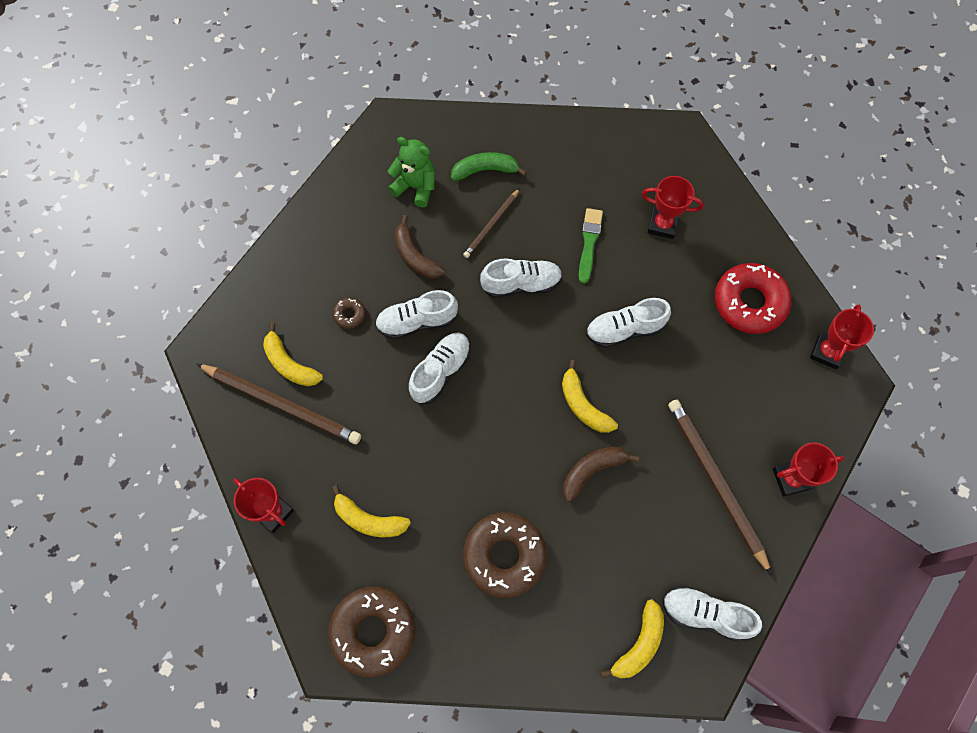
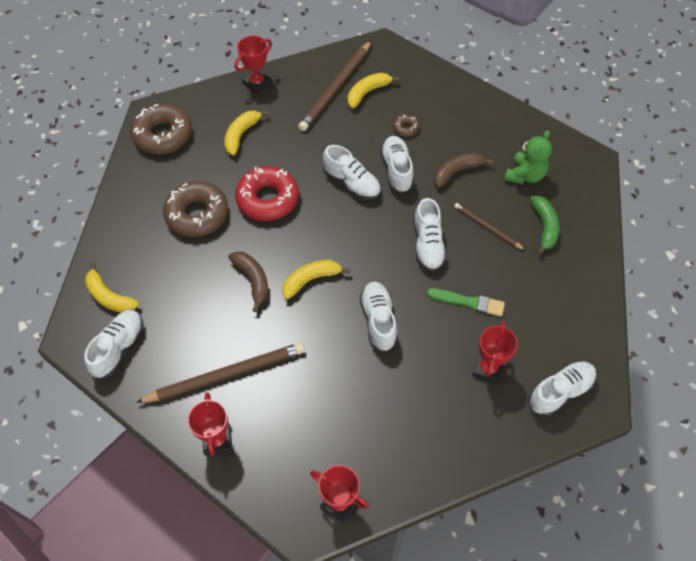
camera: 95 degrees right, 10 degrees down
red donut [715,263,791,334] -> red donut moved to [235,166,299,221]
none -> white shoe [528,362,596,417]

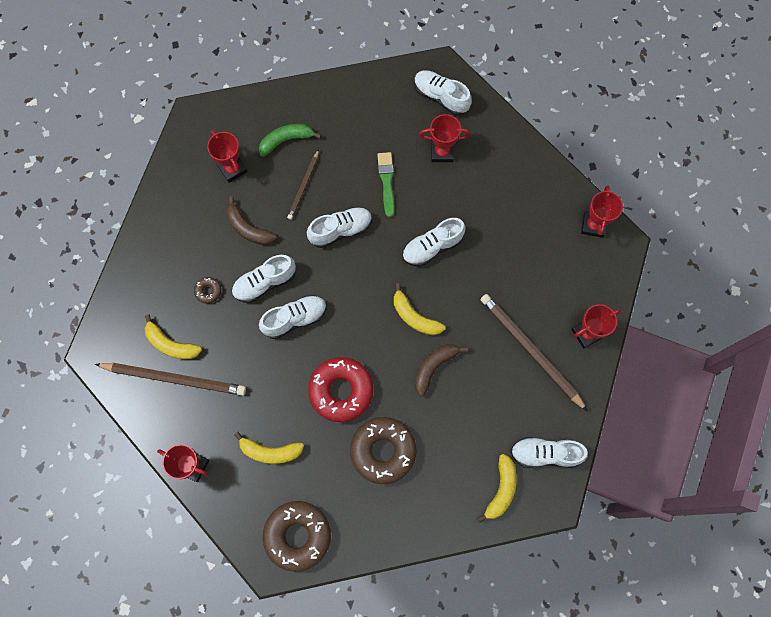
camera: 110 degrees left, 15 degrees up
white shoe [323,145,381,200] -> white shoe turned 45 degrees clockwise [259,295,327,339]
green teddy bear [505,130,552,184] -> red trophy [207,130,247,183]

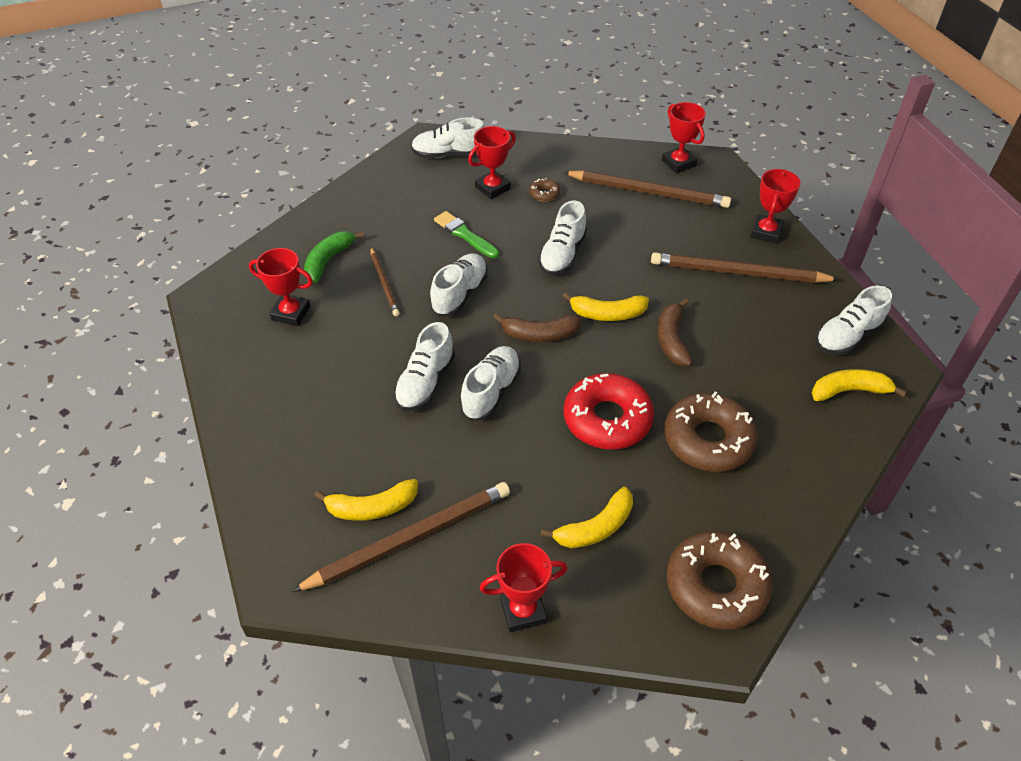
camera: 40 degrees left, 25 degrees down
brown donut [194,277,221,303] -> brown donut moved to [529,178,560,202]
brown banana [226,196,277,245] -> brown banana moved to [493,313,581,342]
yellow banana [477,454,517,523] -> yellow banana turned 75 degrees counterclockwise [812,369,907,401]
none -> brown pencil [563,171,731,208]

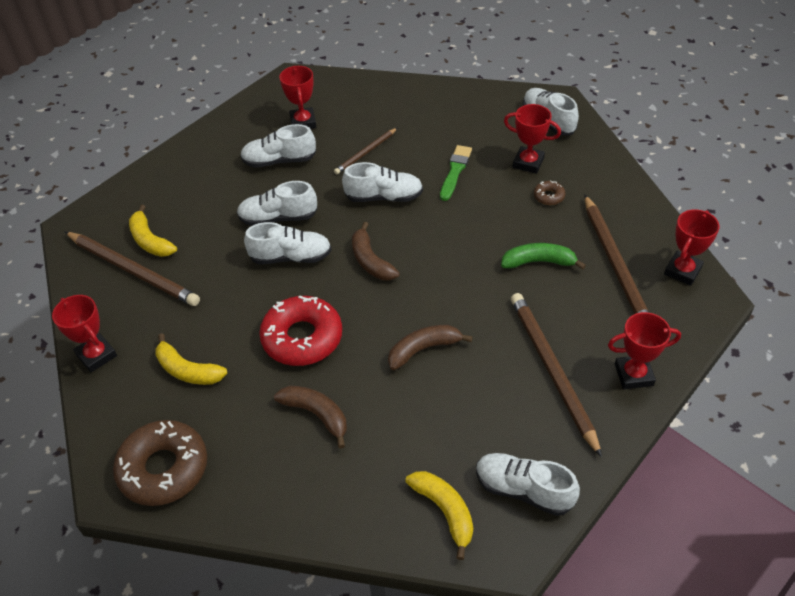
camera: 65 degrees right, 0 degrees up
green banana [304,231,364,283] -> green banana moved to [501,243,586,269]
white shoe [538,200,587,275] -> white shoe moved to [240,124,316,168]
yellow banana [562,292,649,321] -> none
brown donut [664,392,757,472] -> brown banana [274,386,347,448]

